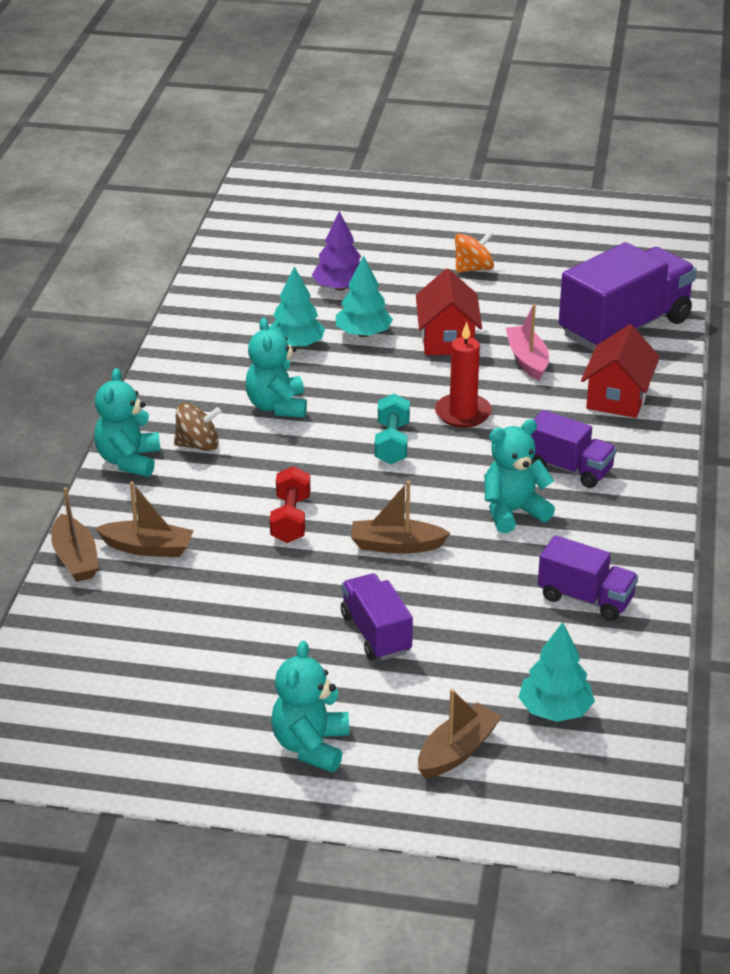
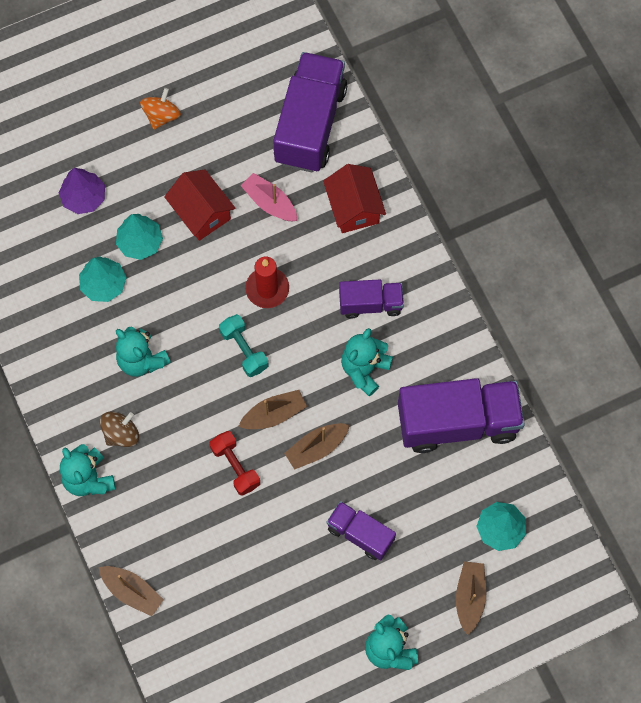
camera: 35 degrees left, 35 degrees up
brown boat [95,482,194,557] -> brown boat moved to [238,390,307,429]
purple truck [538,535,638,621] -> purple truck [398,378,525,453], size x1.84

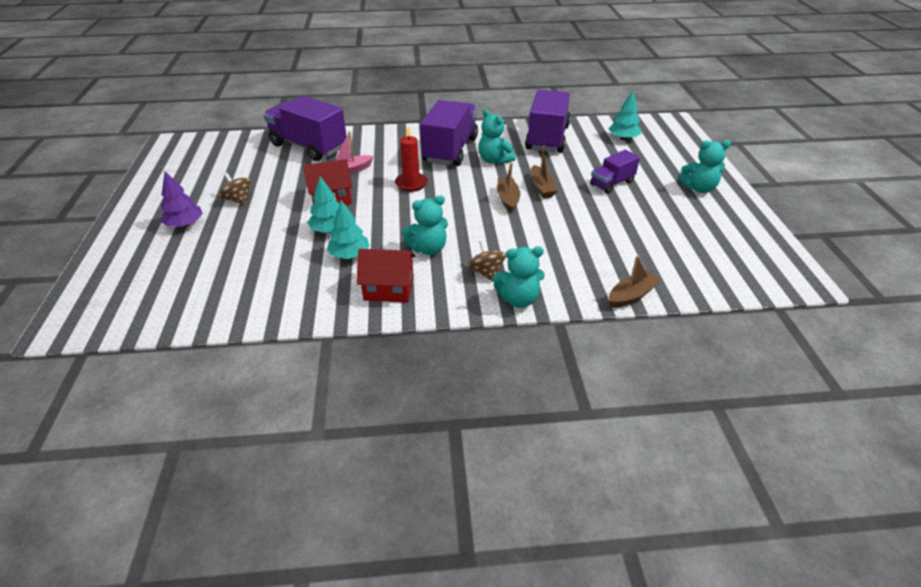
camera: 70 degrees left, 30 degrees down
purple tree [59,168,105,214] -> purple tree moved to [160,171,203,227]
orange spinning top [140,88,181,129] -> brown spinning top [219,173,251,205]
red dumbbell [209,431,260,496] -> none
turquoise dumbbell [219,314,269,377] -> none
red house [323,164,386,233] -> red house moved to [356,249,415,303]
purple truck [339,280,404,319] -> purple truck [420,100,478,166], size x1.84
brown boat [456,561,486,635] -> none

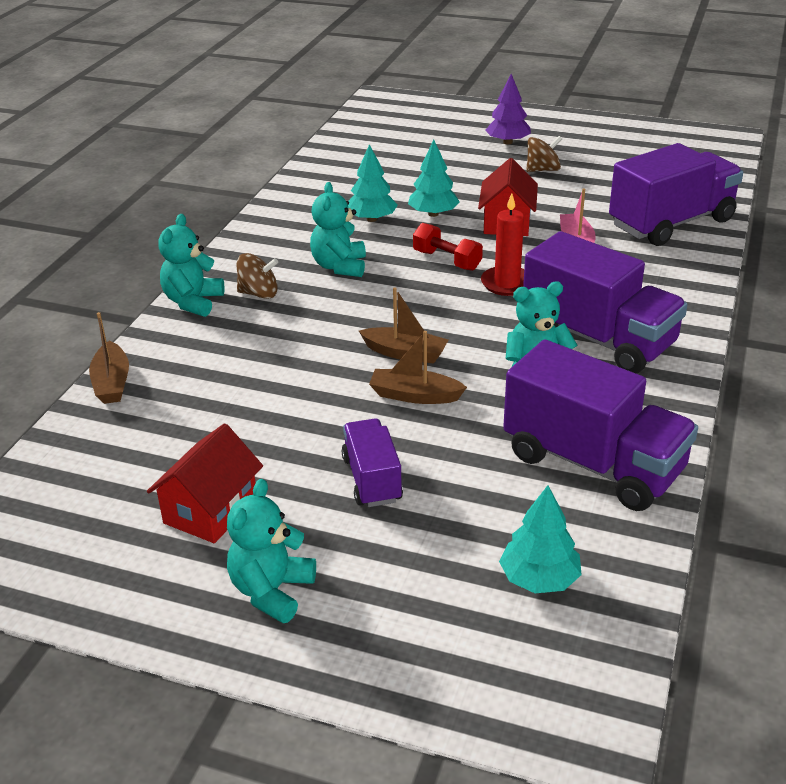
camera: 115 degrees right, 5 degrees down
red house [356,249,415,303] -> red house moved to [147,423,263,543]
none -> red dumbbell [413,223,483,271]

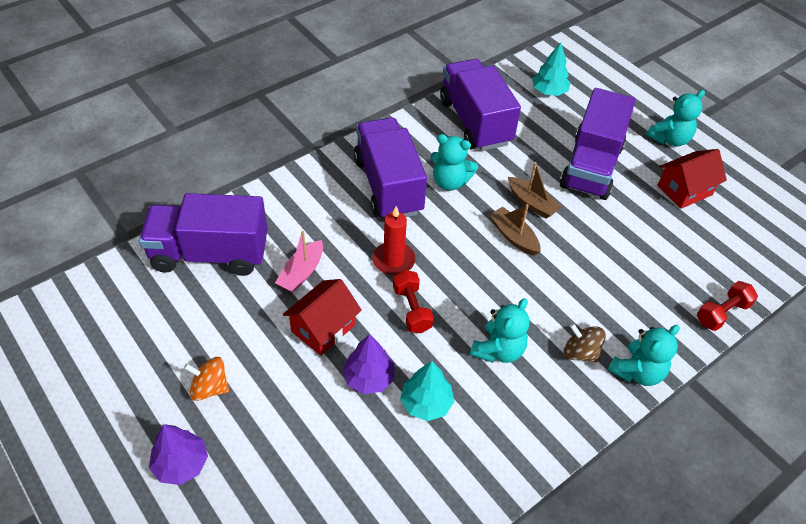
camera: 150 degrees left, 15 degrees up
brown boat [89,312,129,404] -> red dumbbell [697,281,758,331]
purple truck [341,419,403,507] -> purple truck [560,88,635,200], size x1.84
turquoise tree [408,140,460,217] -> purple tree [342,334,395,394]
brown spinning top [526,136,562,172] -> orange spinning top [184,357,229,401]

